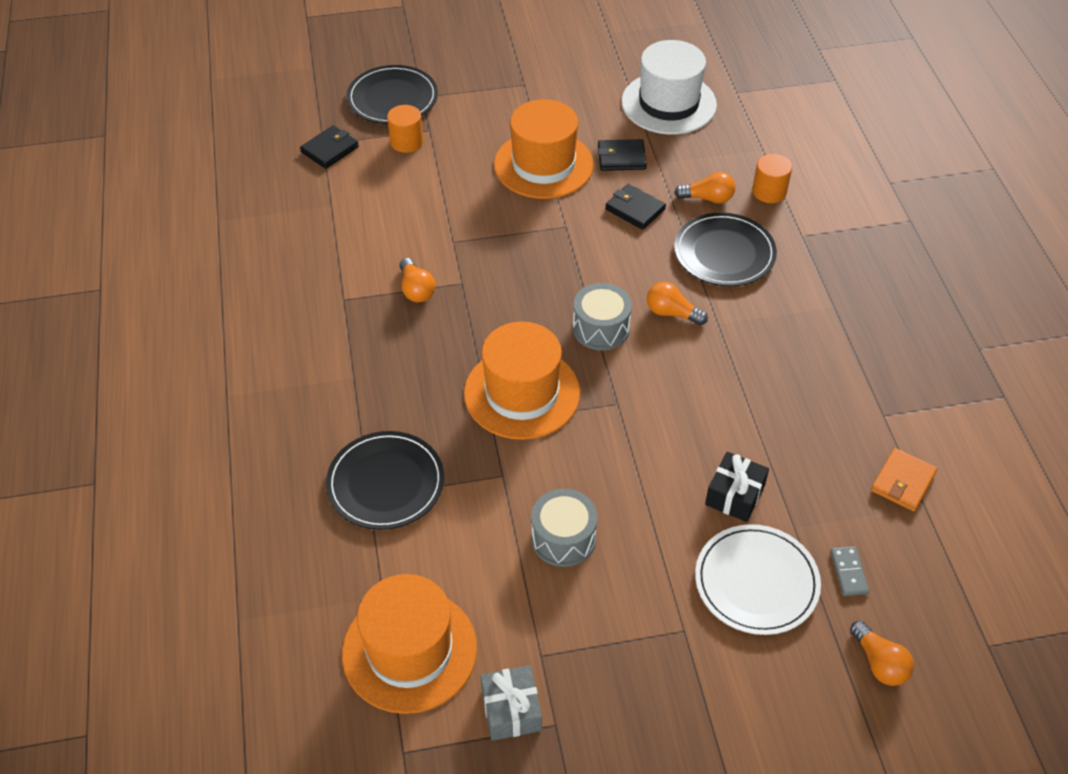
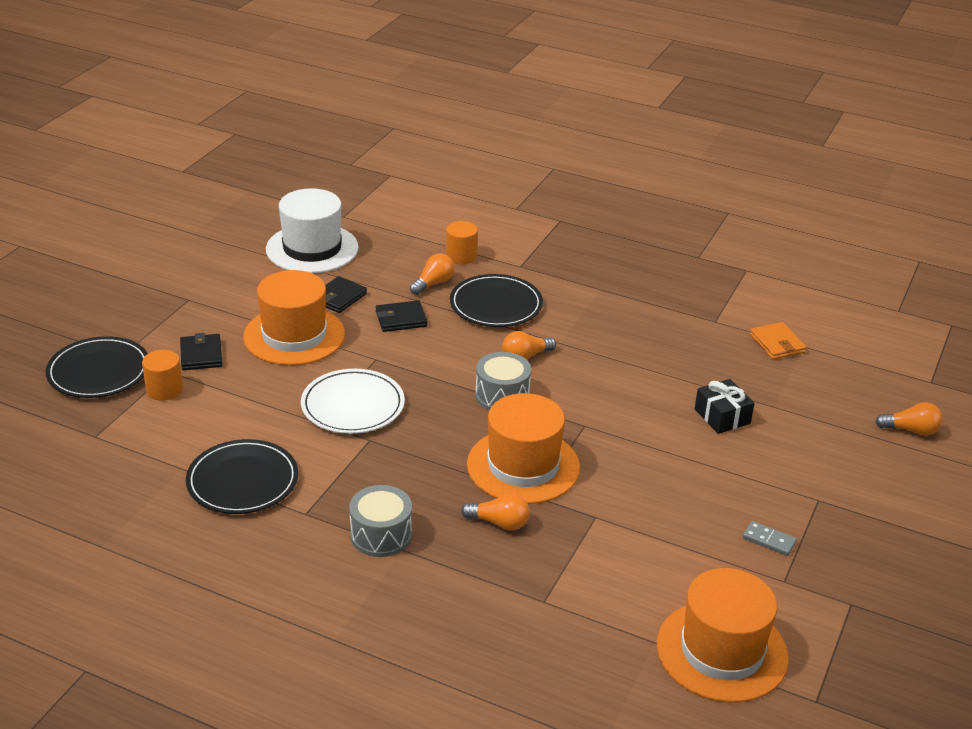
camera: 55 degrees left, 15 degrees down
black wallet [300,125,359,169] -> black wallet moved to [180,333,223,370]
black plate [326,431,444,530] -> black plate moved to [186,439,298,514]
orange light bulb [400,258,435,302] -> orange light bulb moved to [461,494,530,530]
grey gift [481,665,542,741] -> none
grey drum [531,489,598,567] -> grey drum moved to [349,485,412,557]
white plate [695,524,821,635] -> white plate moved to [301,369,405,434]
grey domino [830,546,869,596] -> grey domino moved to [743,521,797,556]

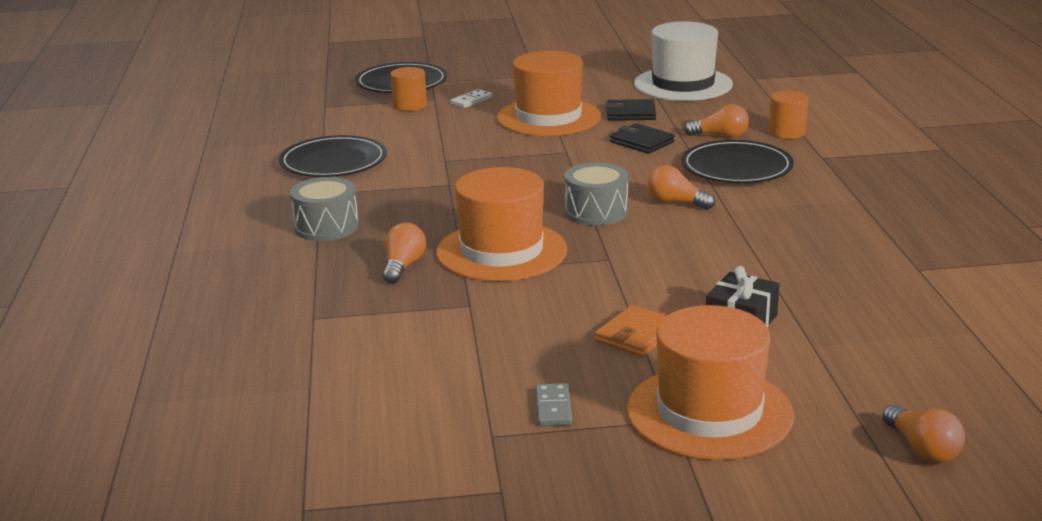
camera: 60 degrees right, 10 degrees down
black wallet [180,333,223,370] -> white domino [450,89,492,108]
white plate [301,369,405,434] -> none
orange light bulb [461,494,530,530] -> orange light bulb turned 150 degrees counterclockwise [383,223,426,284]
orange hat [657,568,789,703] -> orange hat moved to [627,305,794,460]
orange wallet [750,322,806,360] -> orange wallet moved to [595,305,666,357]

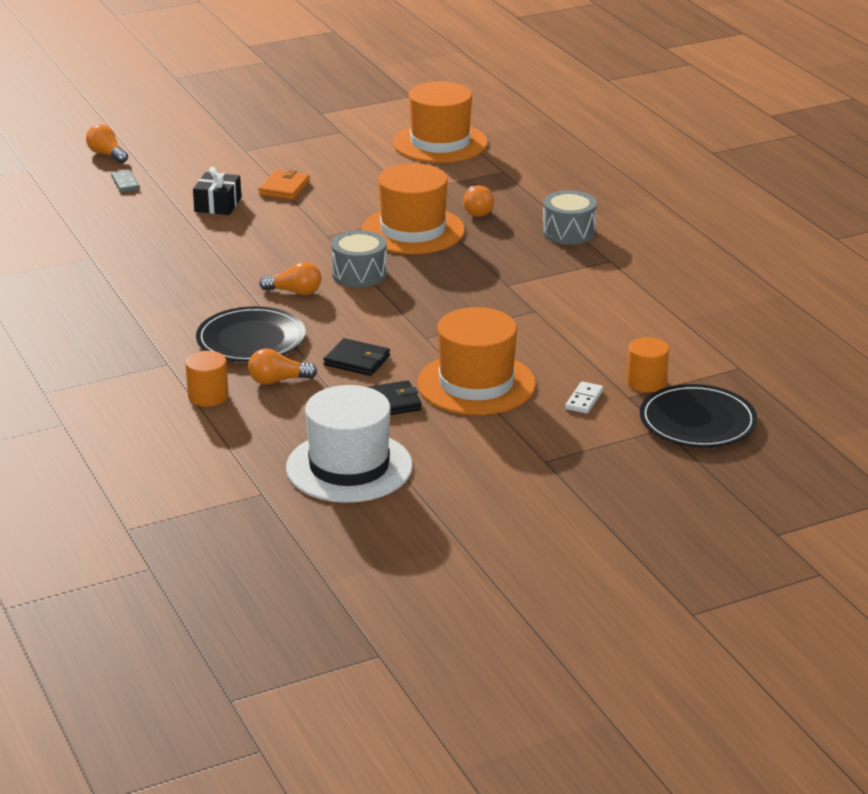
camera: 160 degrees right, 5 degrees up
black plate [279,135,387,177] -> none
grey domino [536,383,572,426] -> grey domino moved to [111,170,140,192]
orange hat [627,305,794,460] -> orange hat moved to [393,81,488,163]

